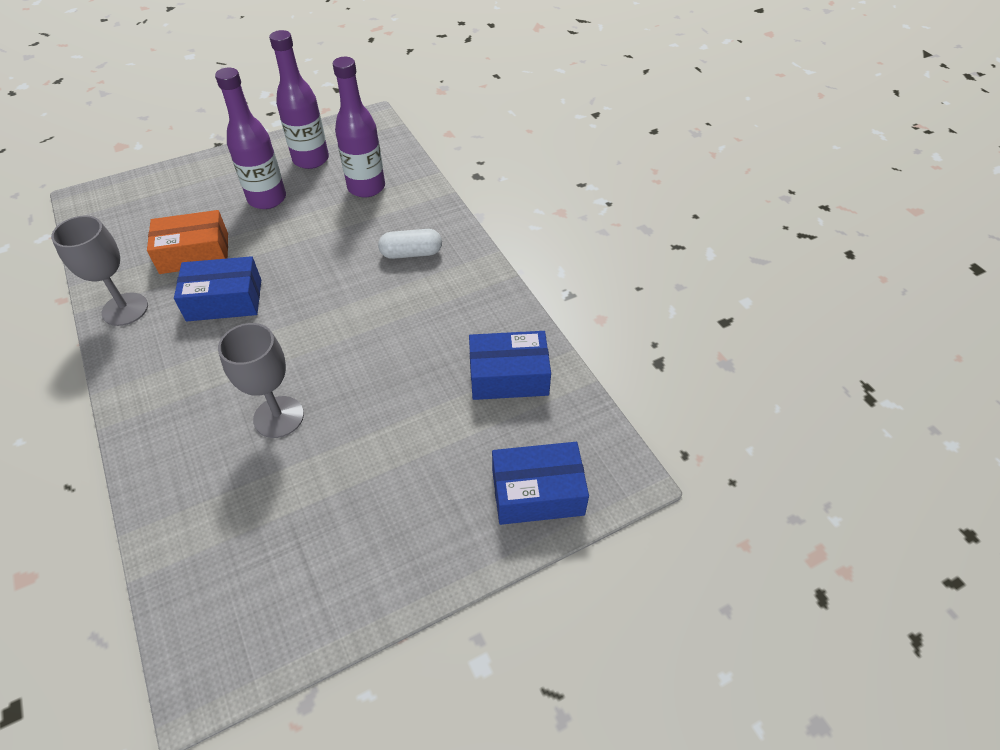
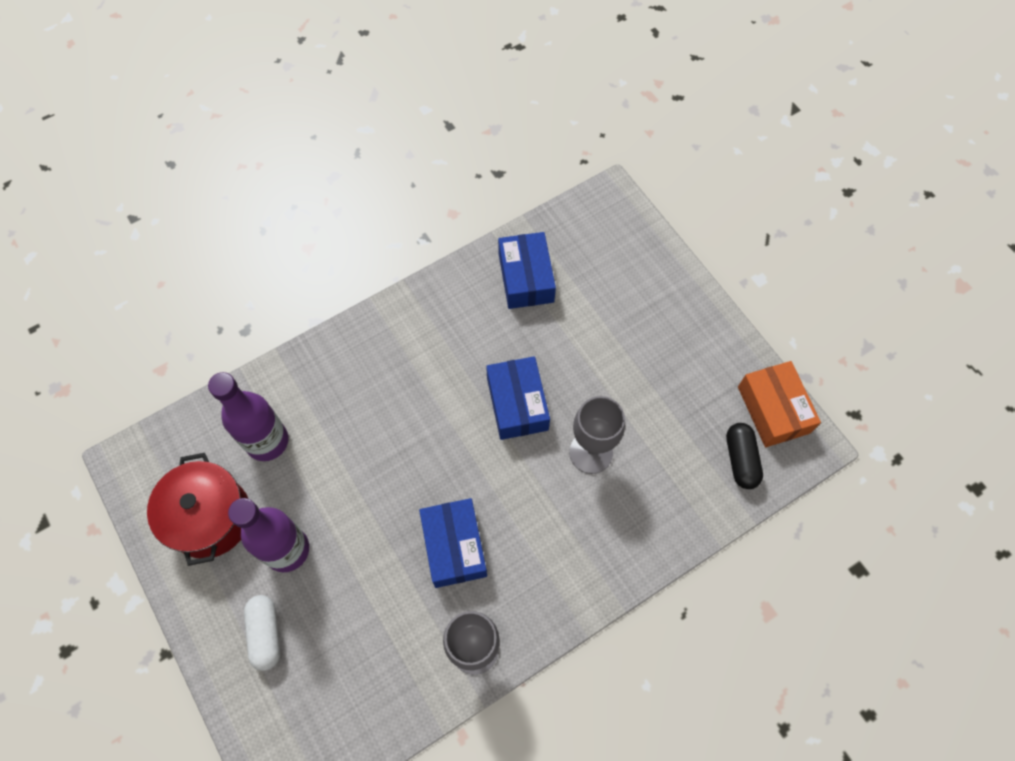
camera: 95 degrees left, 15 degrees up
orange box [147,210,228,274] -> orange box moved to [738,361,821,447]
purple bottle [269,30,329,169] -> red pot [147,453,248,566]
white capsule [378,229,442,259] -> white capsule moved to [244,595,280,671]
blue box [492,442,589,525] -> blue box moved to [486,356,550,440]
none -> black capsule [726,423,763,489]

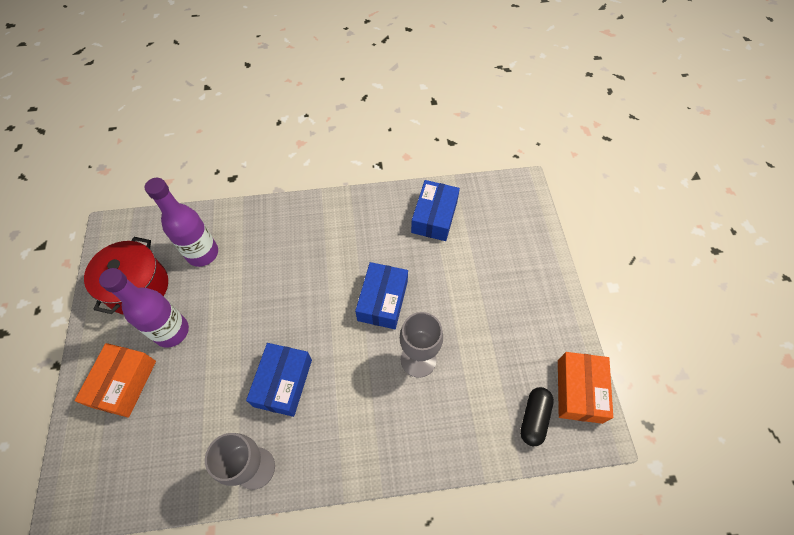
camera: 25 degrees right, 5 degrees down
white capsule [244,595,280,671] -> orange box [75,343,156,418]

